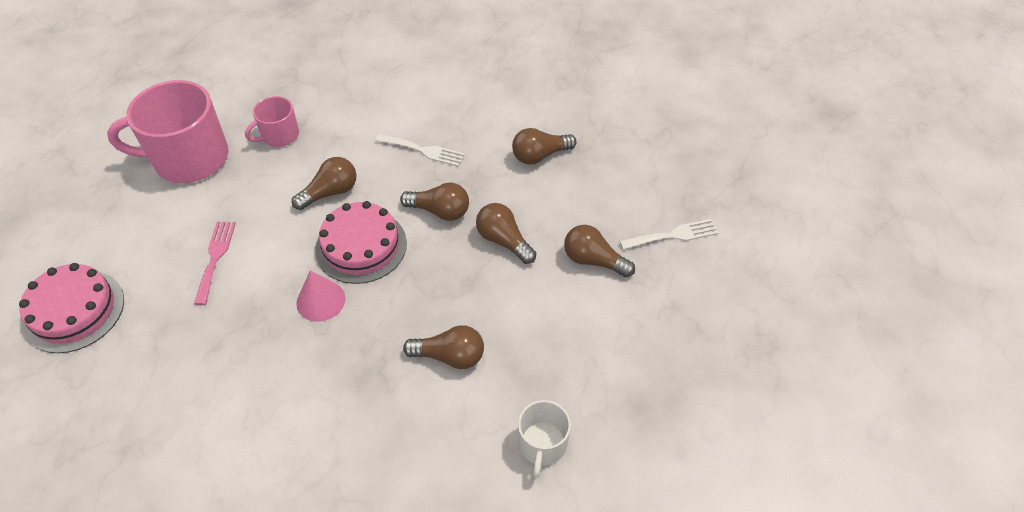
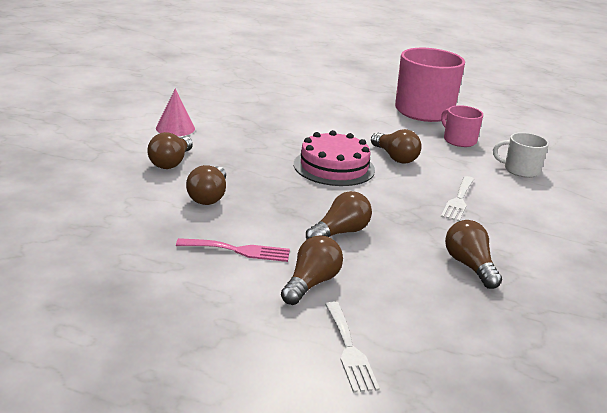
camera: 90 degrees right, 25 degrees down
pink cake [19,263,124,353] -> none
pink fork [194,222,236,305] -> pink fork moved to [176,238,290,262]
pink cone [296,270,345,322] -> pink cone moved to [156,89,195,136]
brown light bulb [400,182,469,221] -> brown light bulb moved to [147,132,193,169]
white mug [518,400,571,478] -> white mug moved to [493,132,549,178]

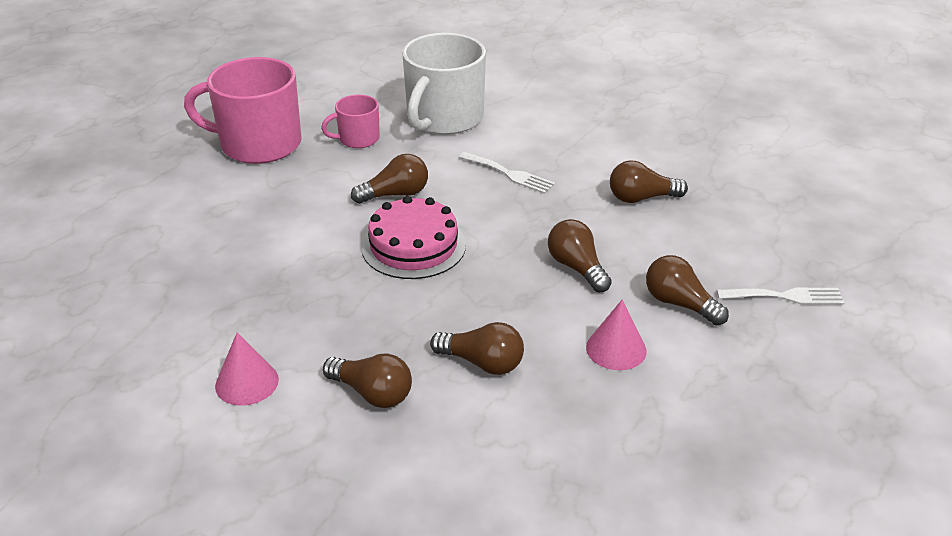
camera: 75 degrees left, 10 degrees up
pink fork [176,238,290,262] -> pink cone [586,299,647,370]
white mug [493,132,549,178] -> white mug [402,33,486,135], size x1.95

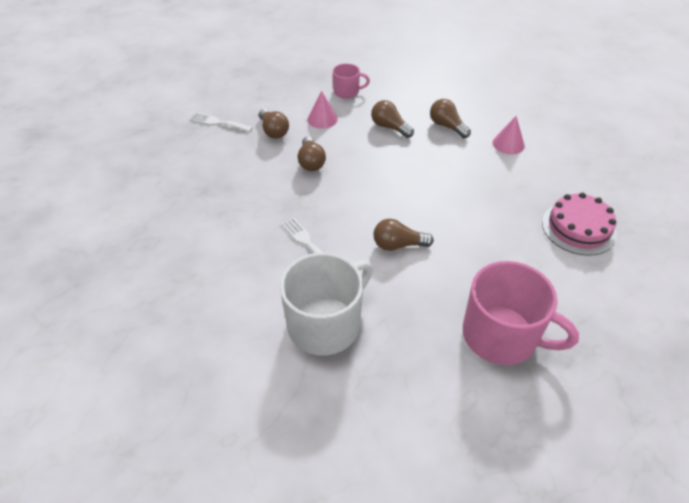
camera: 160 degrees left, 10 degrees up
pink mug [321,95,380,148] -> pink mug moved to [333,63,370,99]
pink cake [361,196,466,279] -> pink cake moved to [542,193,617,255]
brown light bulb [610,160,688,203] -> none

